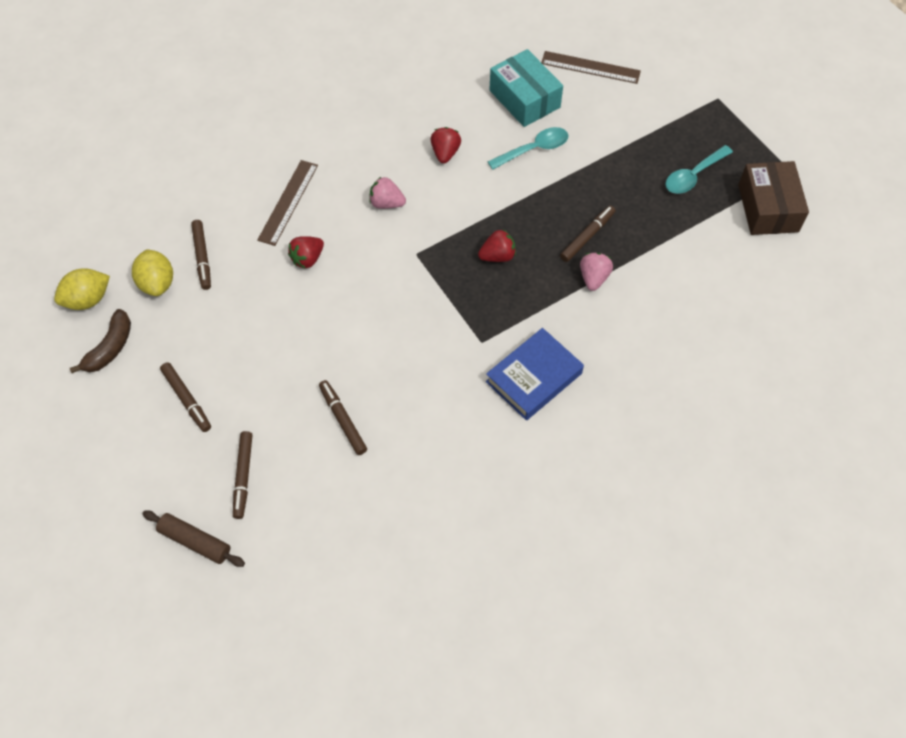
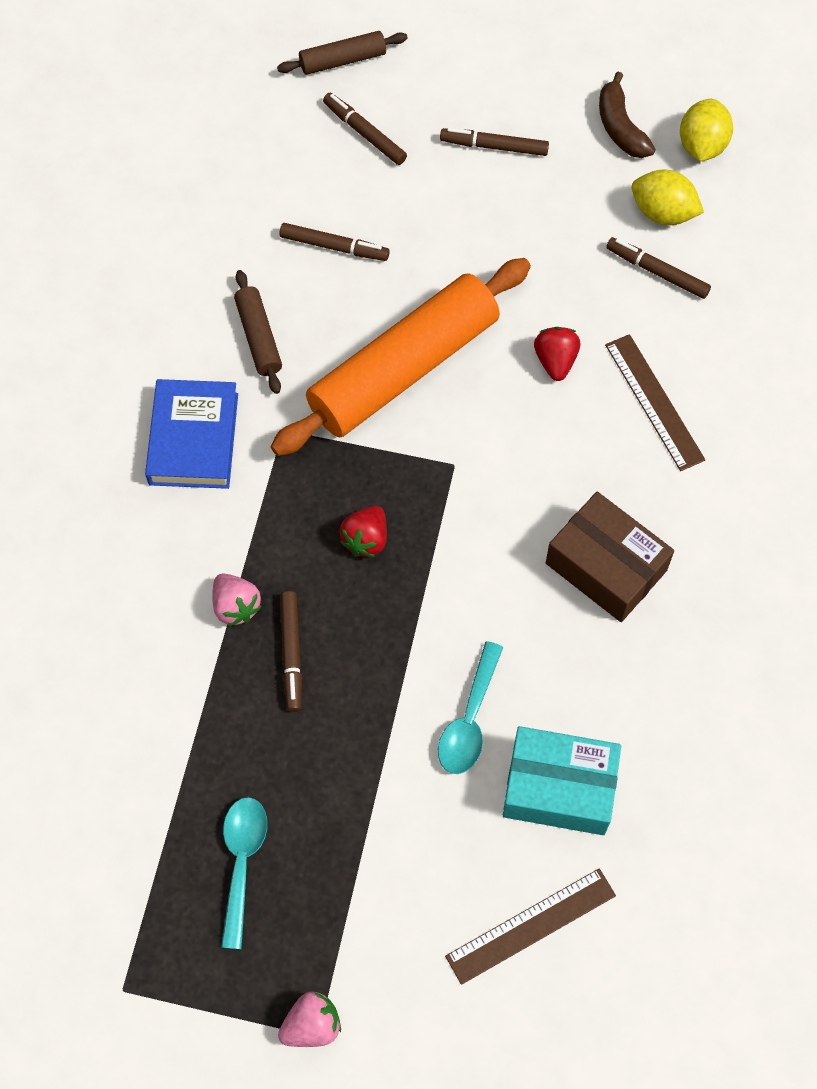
camera: 135 degrees right, 5 degrees up
pink strawberry [369,177,406,209] -> pink strawberry moved to [278,992,341,1047]
red strawberry [431,127,461,163] -> none
brown box [738,161,809,235] -> brown box moved to [546,492,674,622]
none -> brown rolling pin [234,270,282,394]
none -> orange rolling pin [271,258,531,456]

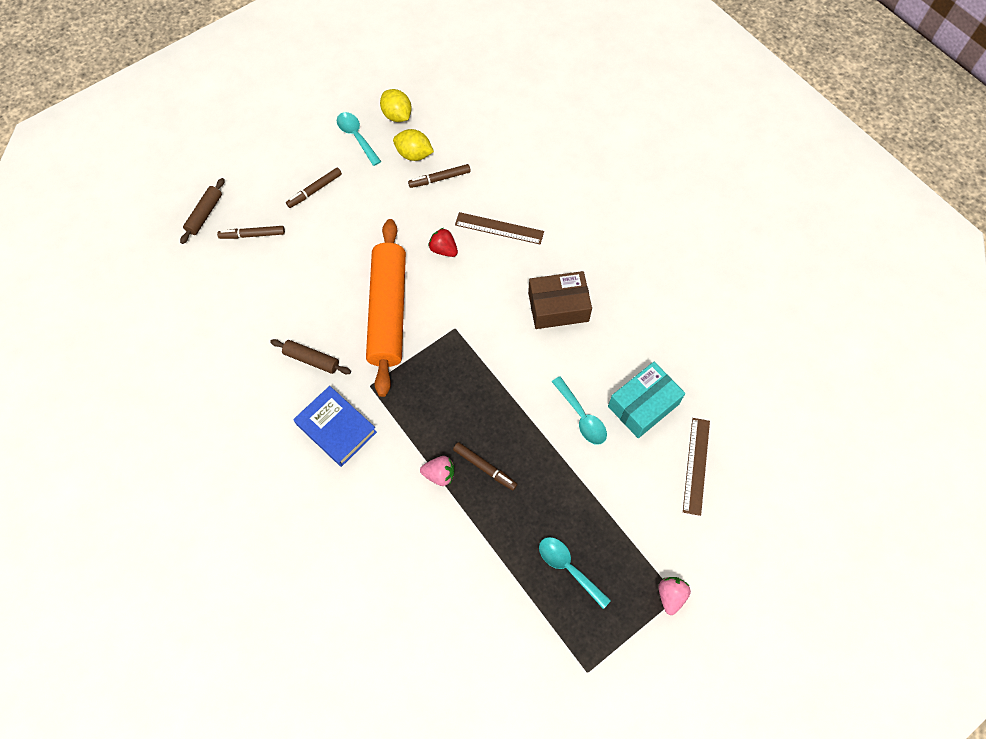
camera: 50 degrees left, 0 degrees up
brown marker [279,223,390,261] -> none
red strawberry [340,505,387,557] -> none
brown banana [599,72,656,158] -> turquoise spoon [337,112,381,166]
yellow lemon [632,170,704,225] -> yellow lemon turned 45 degrees clockwise [393,129,434,161]

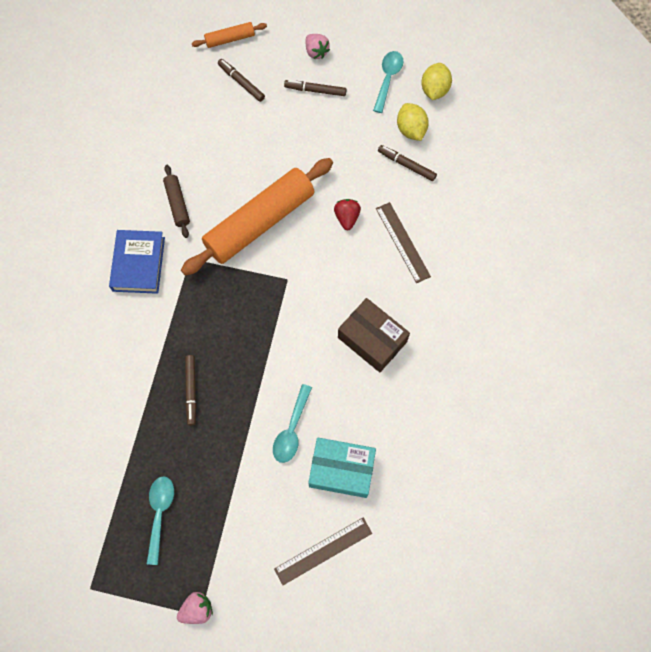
camera: 50 degrees right, 5 degrees up
brown rolling pin [180,178,225,244] -> orange rolling pin [192,22,267,48]
pink strawberry [420,456,454,486] -> pink strawberry moved to [306,34,330,59]

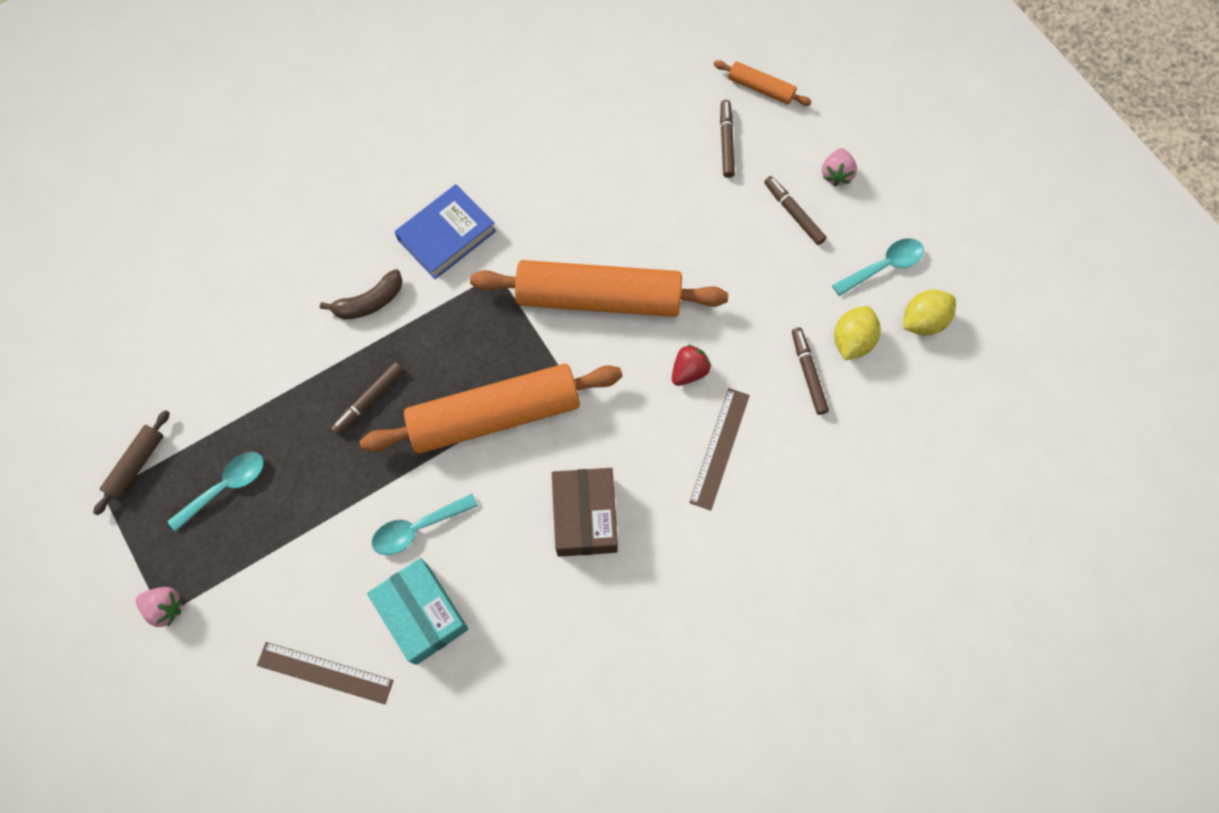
camera: 45 degrees right, 0 degrees up
brown rolling pin [163,165,190,238] -> brown rolling pin moved to [93,410,170,515]
none -> brown banana [320,269,403,320]
none -> orange rolling pin [360,364,623,454]

